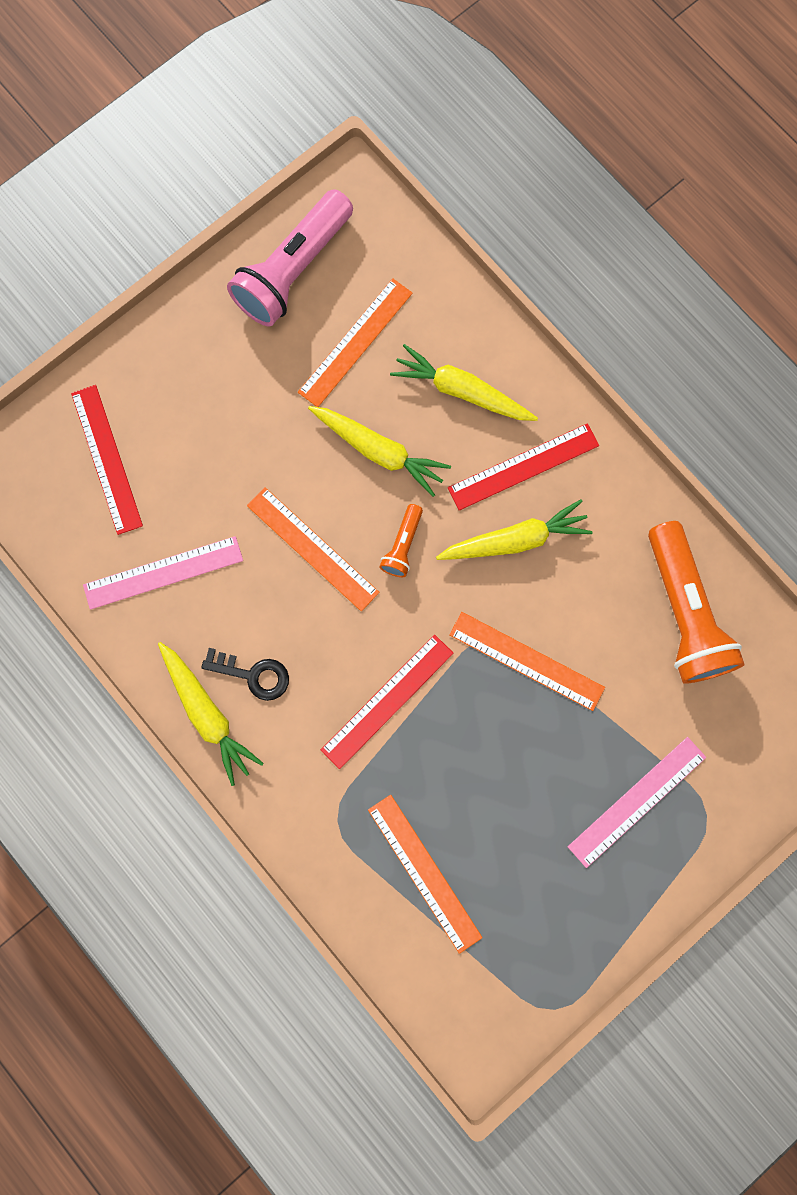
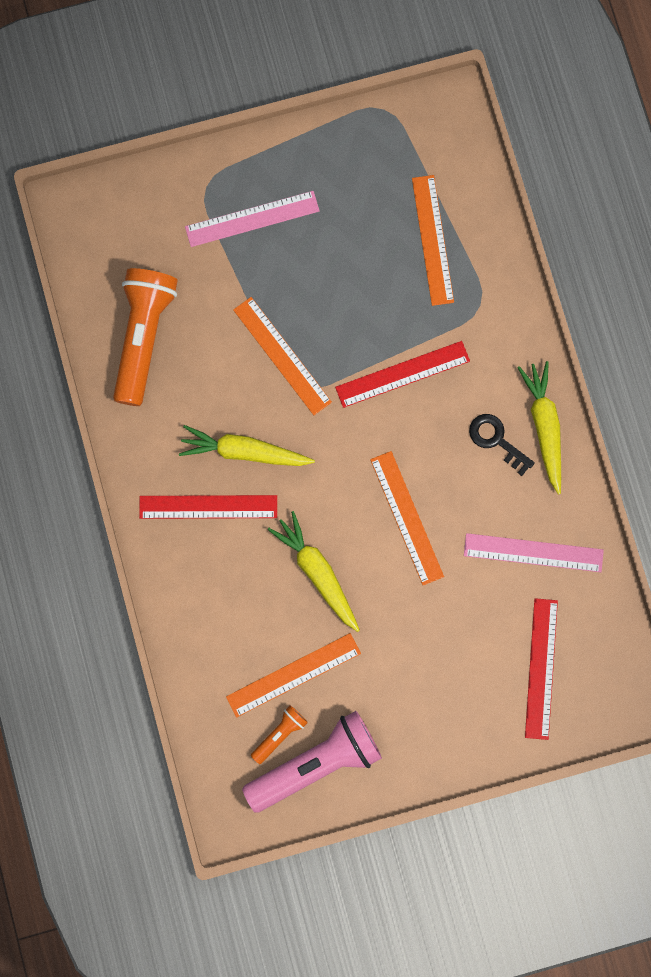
camera: 155 degrees left, 0 degrees up
orange flashlight [379,504,423,577] -> orange flashlight moved to [251,705,308,764]
yellow carrot [390,344,538,421] -> none

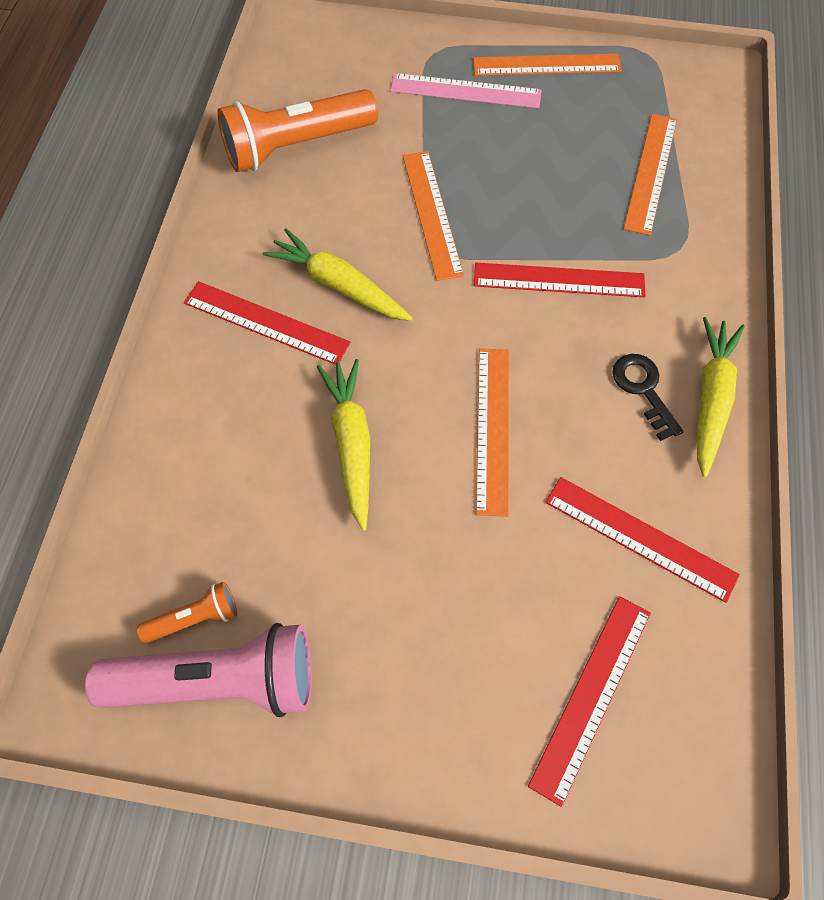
camera: 25 degrees right, 15 degrees down
orange flashlight [113,268,178,406] -> orange flashlight turned 150 degrees counterclockwise [217,89,378,172]
orange ruler [226,633,361,718] -> orange ruler moved to [473,54,622,76]
pink ruler [464,533,604,572] -> red ruler [545,477,740,603]

